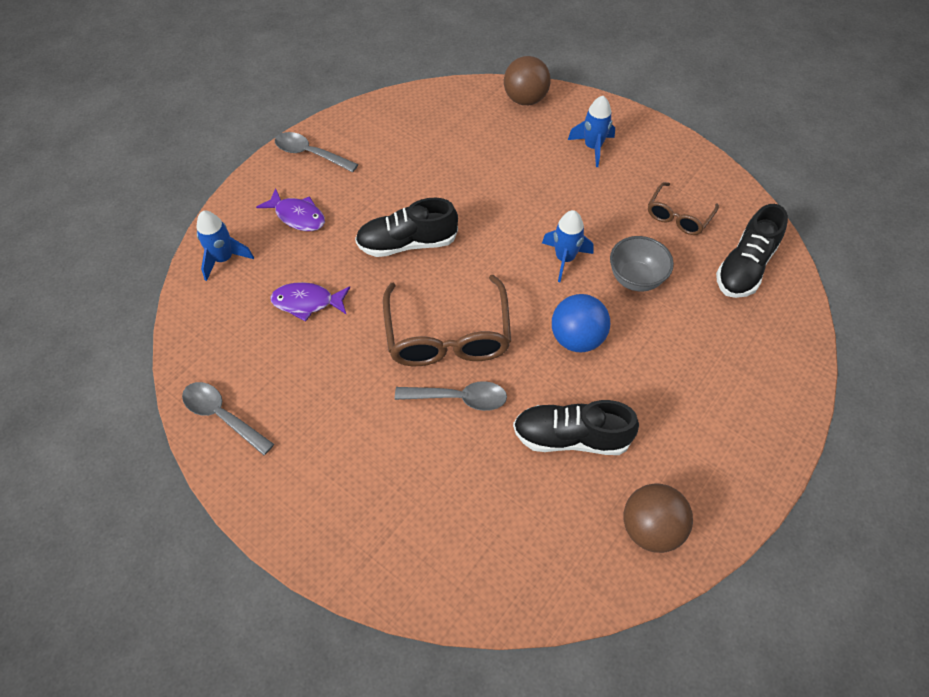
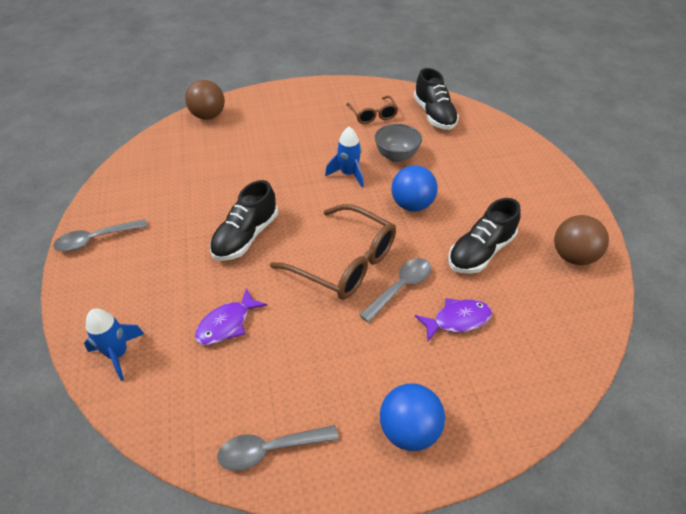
camera: 50 degrees left, 10 degrees down
purple fish [256,188,325,231] -> purple fish moved to [415,298,492,341]
blue rocket [568,96,615,167] -> none
none -> blue ball [380,383,445,451]

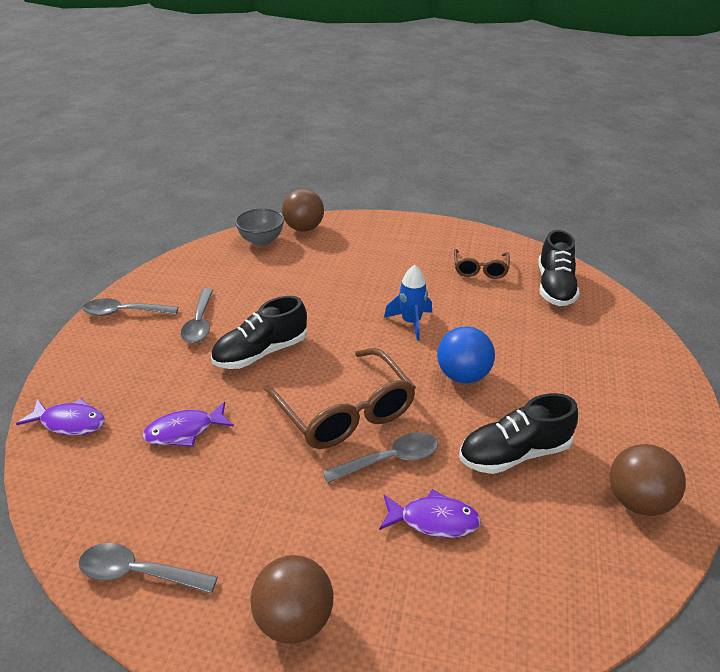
camera: 25 degrees right, 10 degrees down
blue rocket [84,308,144,381] -> purple fish [16,398,105,436]
grey bowl [375,124,422,162] -> grey bowl moved to [235,208,284,246]
blue ball [380,383,445,451] -> brown ball [250,555,333,644]
none -> grey spoon [181,288,213,343]

